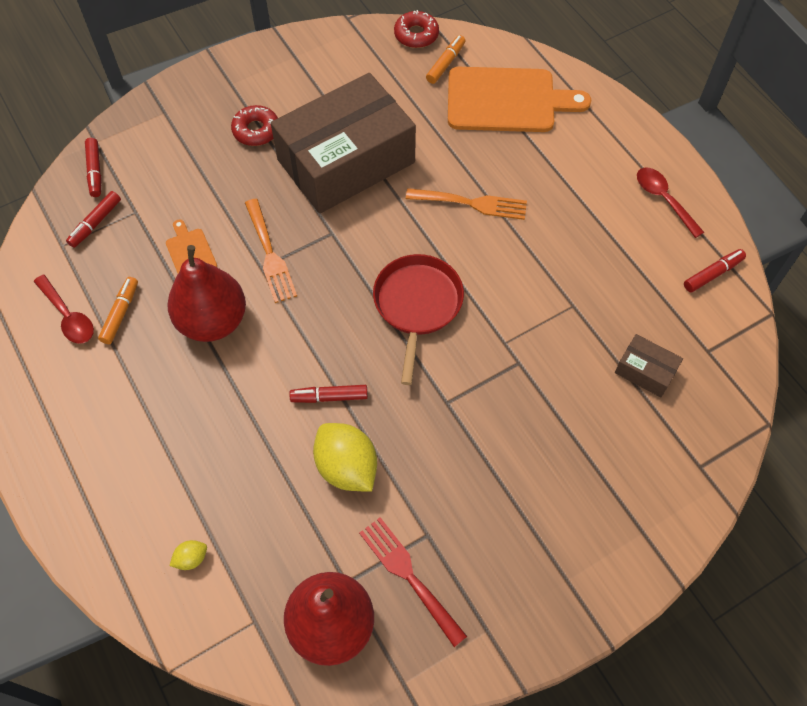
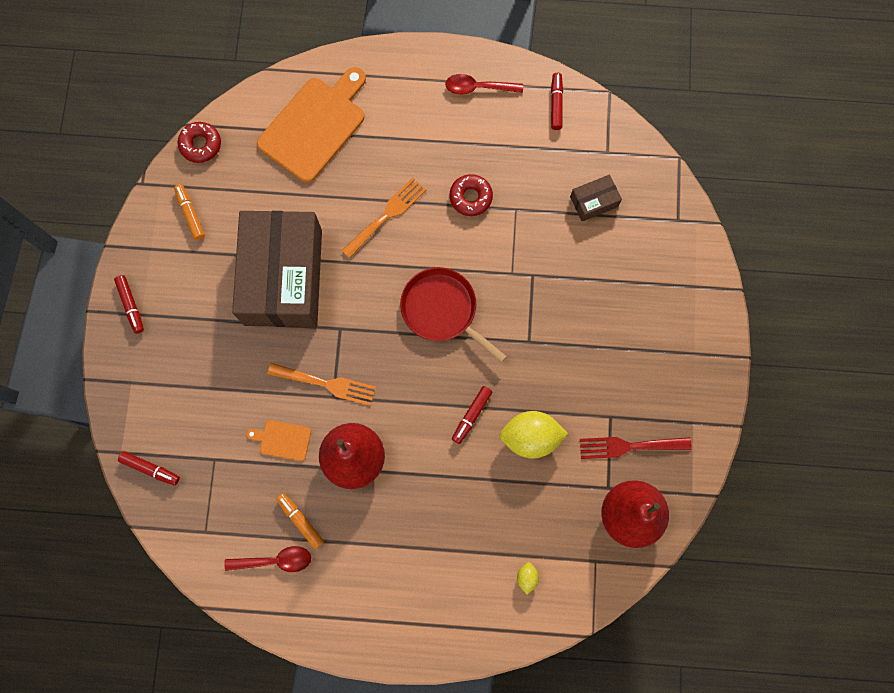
camera: 55 degrees left, 15 degrees up
red marker [66,191,121,248] -> red marker moved to [114,275,144,334]
red donut [231,105,278,146] -> red donut moved to [449,174,493,216]
orange marker [426,35,465,84] -> orange marker moved to [174,184,205,240]

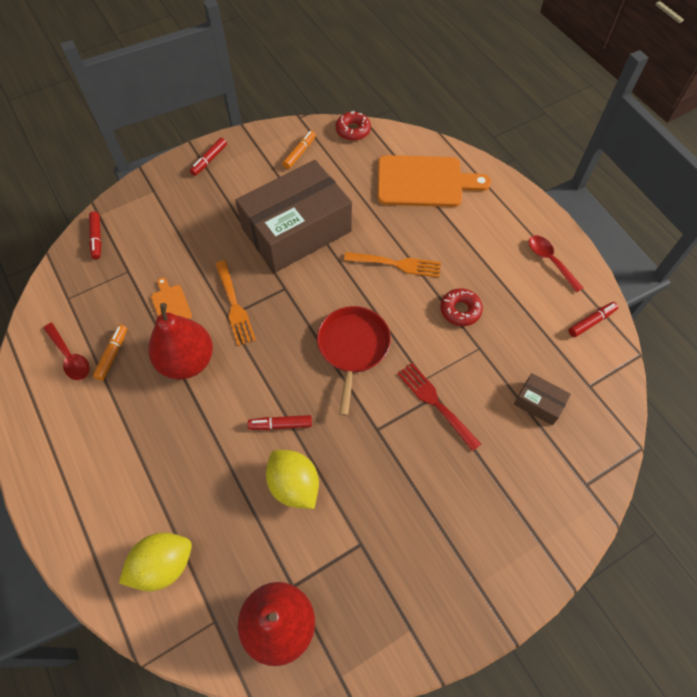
camera: 55 degrees right, 15 degrees down
yellow lemon [517,562,539,594] -> yellow lemon [119,532,192,591], size x2.21
red fork [580,437,692,459] -> red fork moved to [397,363,481,452]

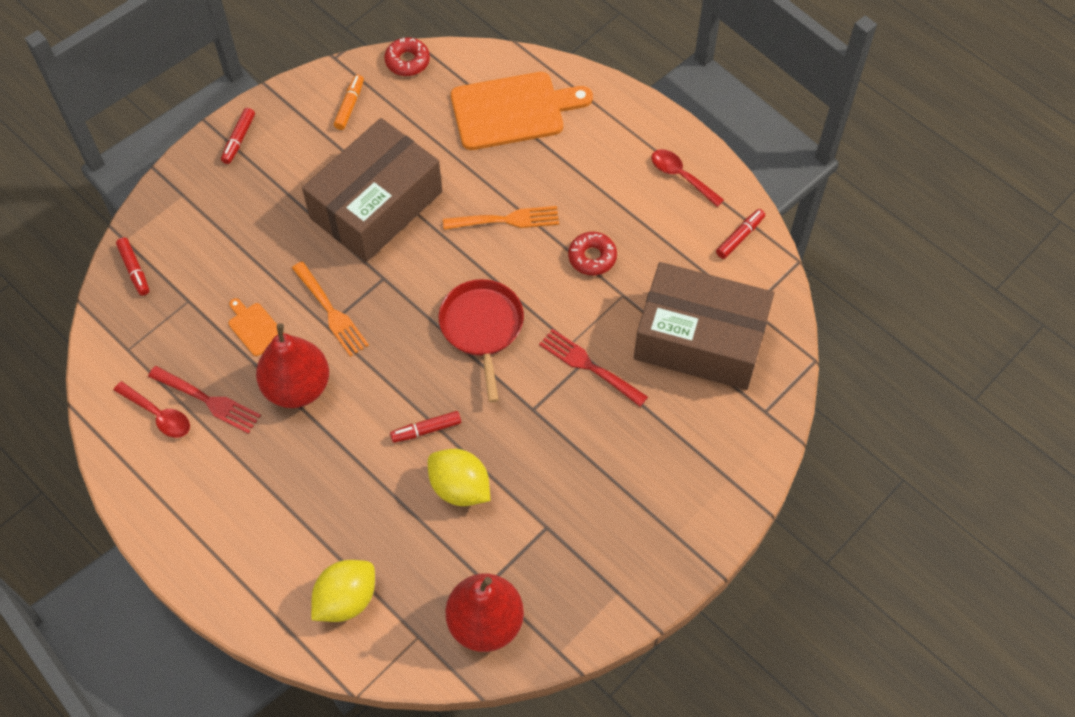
camera: 15 degrees left, 0 degrees up
orange marker [93,325,127,381] -> red fork [148,366,261,434]
brown box [514,373,571,425] -> brown box [634,262,774,390], size x2.48

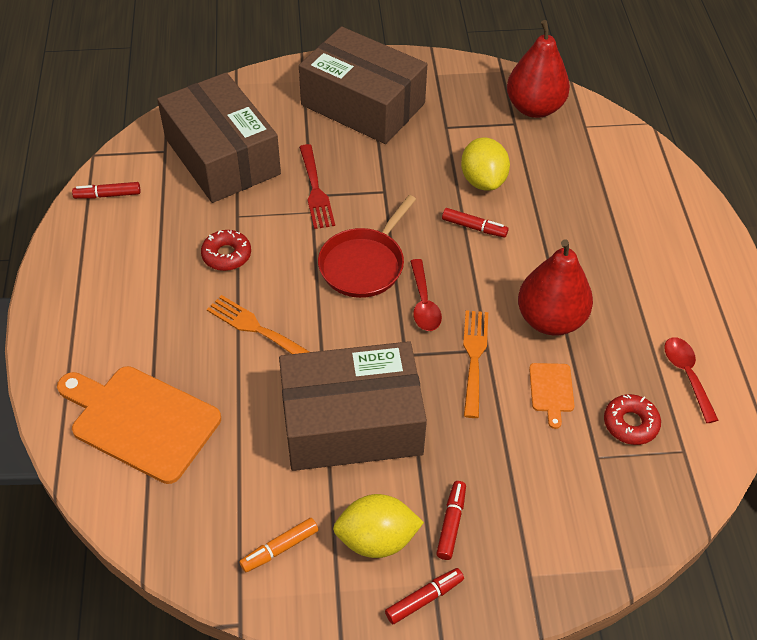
camera: 140 degrees left, 10 degrees down
red marker [116,237,149,296] -> red marker moved to [436,481,466,560]
red fork [148,366,261,434] -> none
yellow lemon [311,560,375,622] -> yellow lemon moved to [333,494,424,558]
red donut [385,37,430,76] -> red donut moved to [604,394,661,445]
red spoon [651,149,724,207] -> red spoon moved to [410,259,442,331]
none -> brown box [299,26,427,144]

